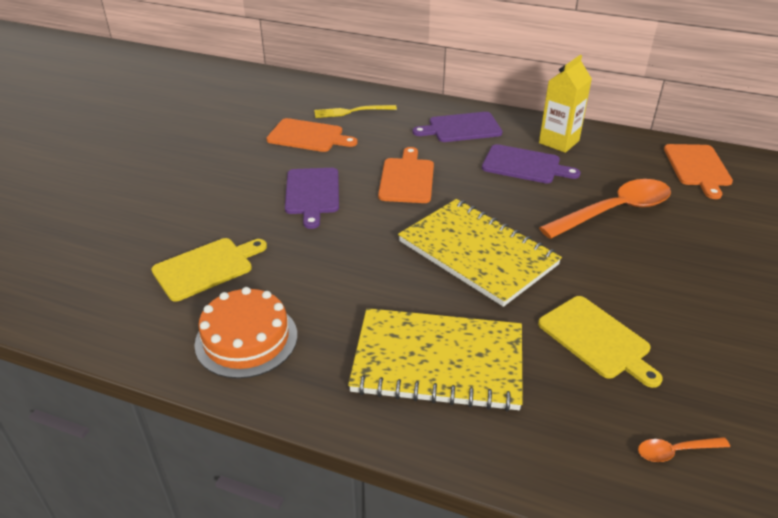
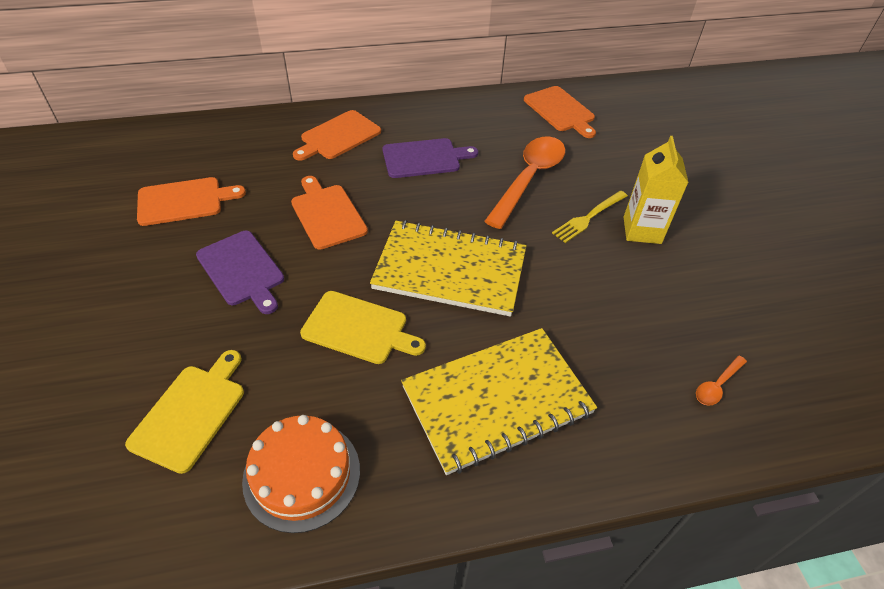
camera: 35 degrees left, 10 degrees up
yellow fork [314,105,397,118] -> yellow fork moved to [552,191,628,243]
purple cutting board [413,112,503,142] -> orange cutting board [293,110,381,161]
yellow cutting board [538,296,663,388] -> yellow cutting board moved to [300,291,426,364]
yellow carton [539,55,592,153] -> yellow carton moved to [624,136,689,244]

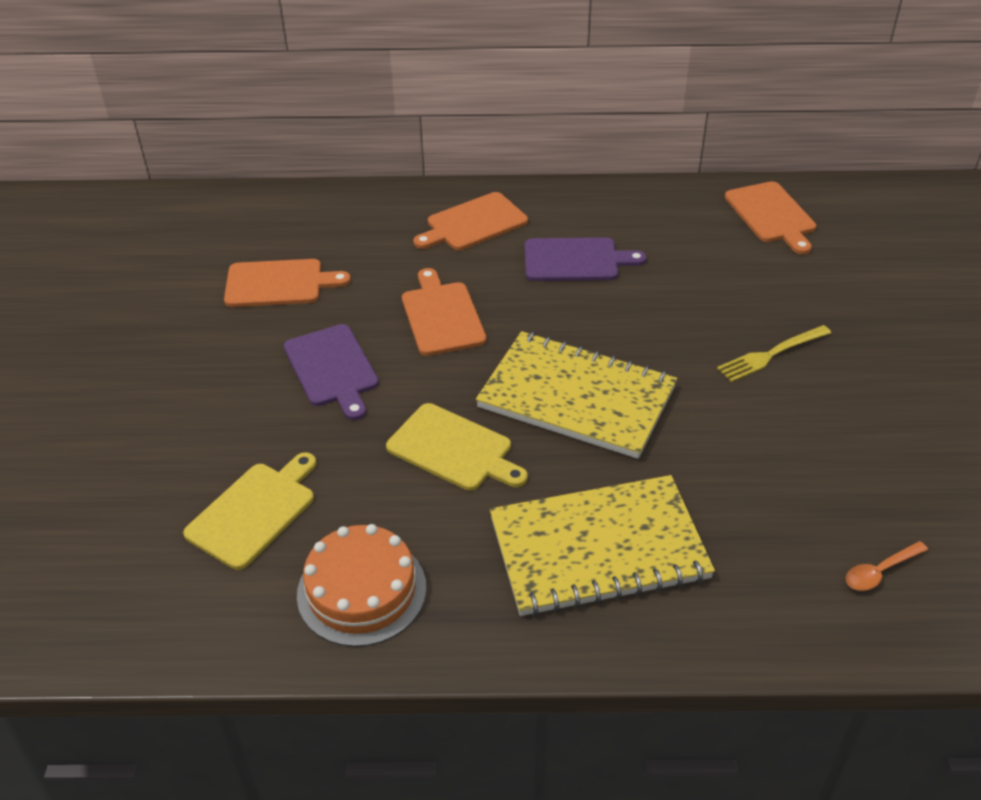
camera: 15 degrees right, 5 degrees down
orange spoon [484,136,565,229] -> none
yellow carton [624,136,689,244] -> none

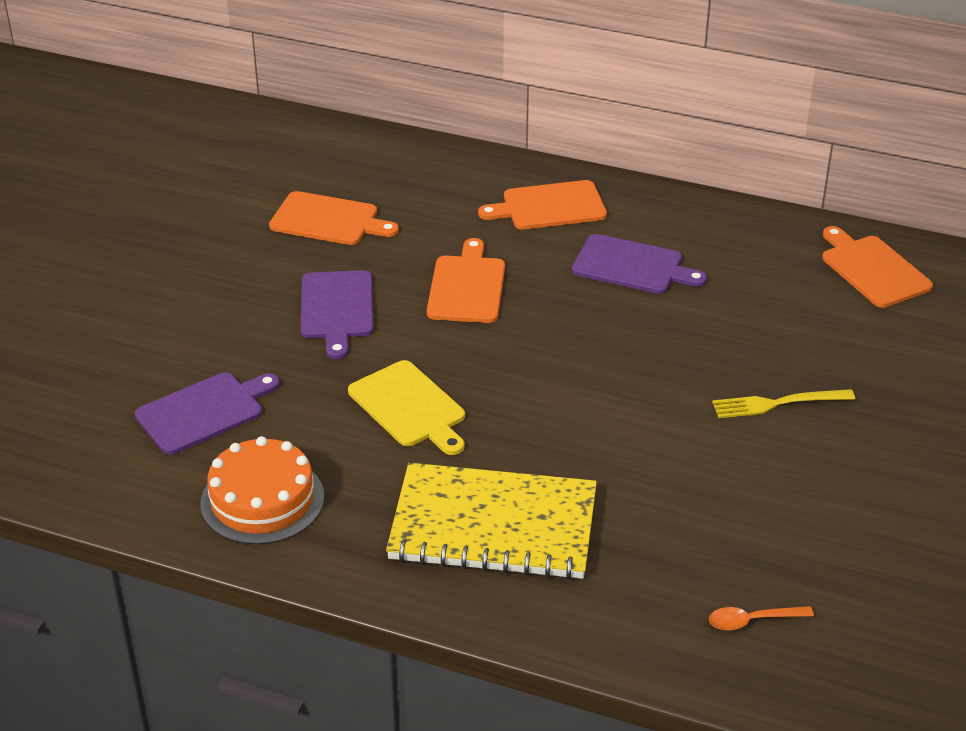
camera: 20 degrees right, 5 degrees down
yellow cutting board [183,453,317,570] -> purple cutting board [135,372,280,455]
yellow notebook [476,331,677,459] -> none
orange cutting board [725,181,816,254] -> orange cutting board turned 150 degrees clockwise [822,226,933,308]

